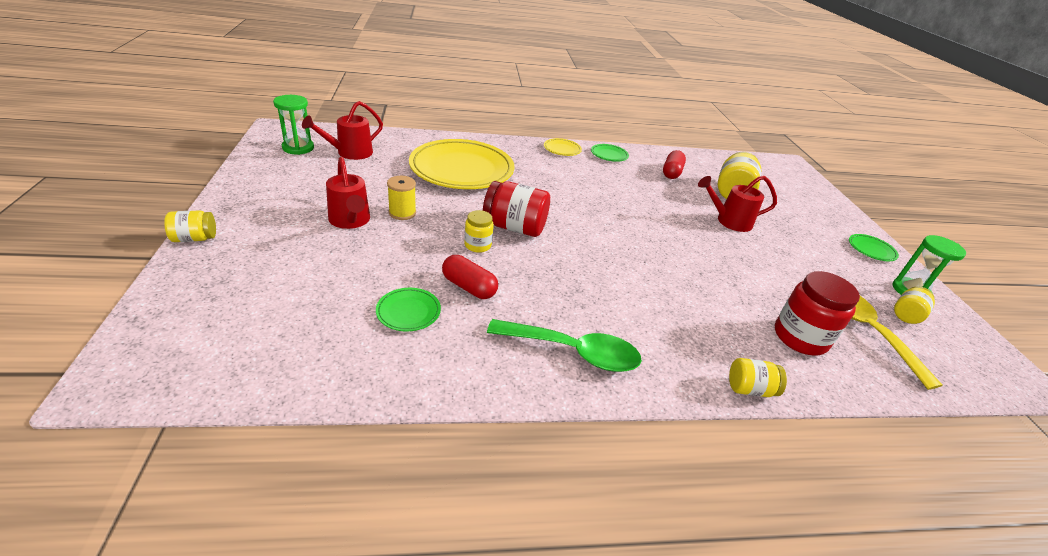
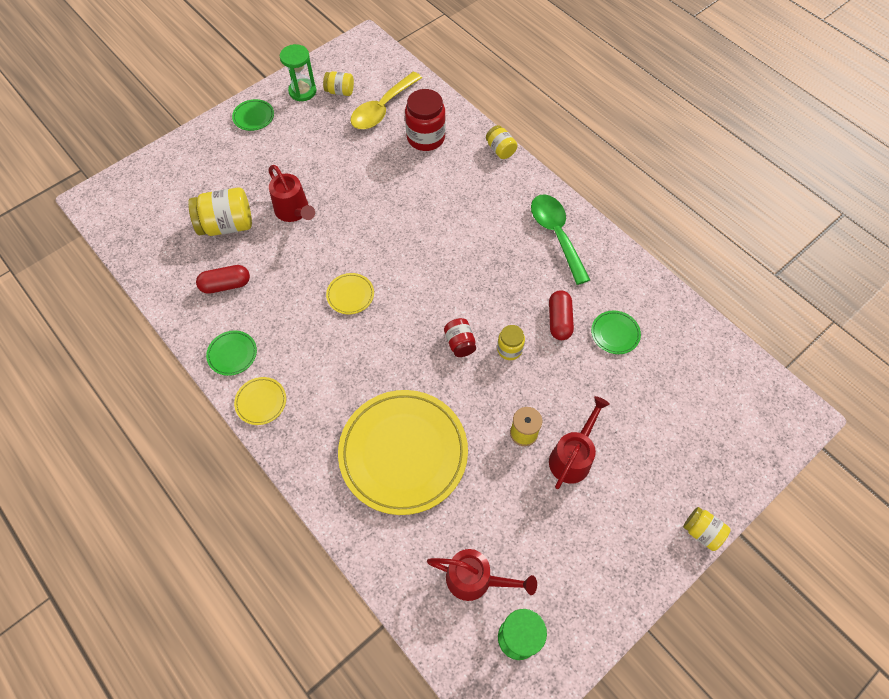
camera: 120 degrees left, 25 degrees up
red jar [483,181,550,237] -> red jar [444,318,476,357], size x0.57
none -> yellow plate [326,273,374,314]

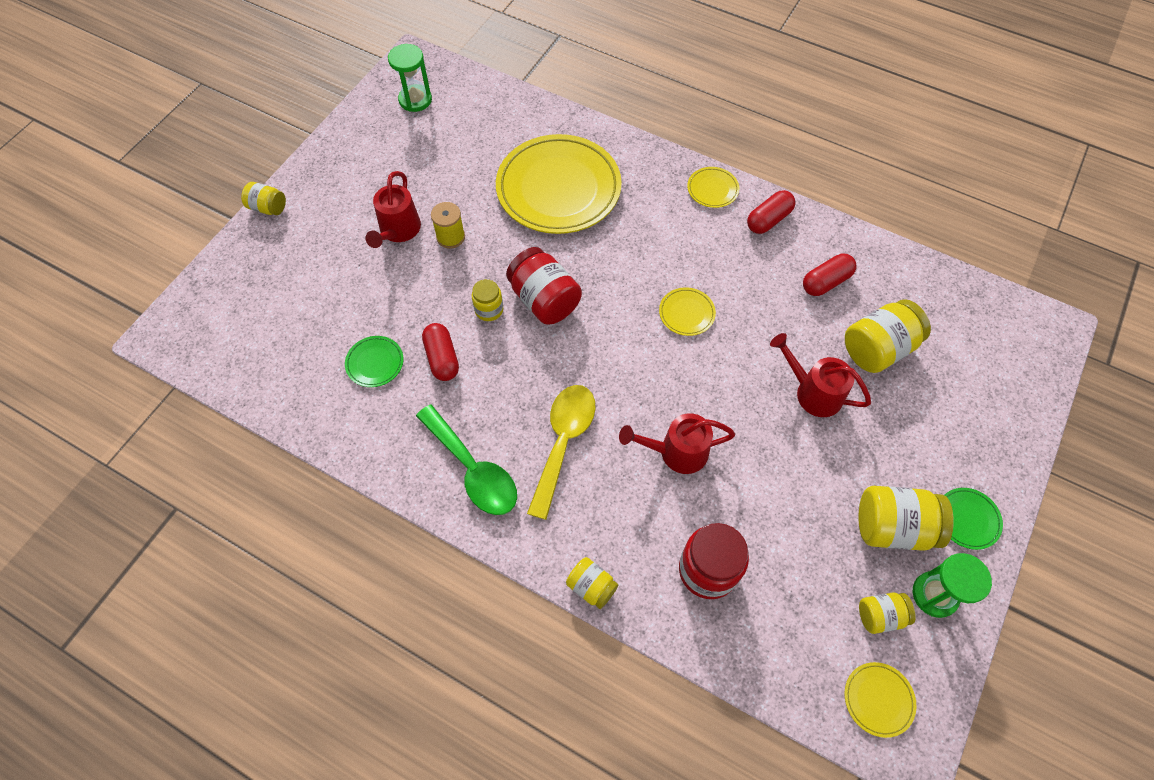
camera: 160 degrees right, 0 degrees up
green plate [206,331,257,376] -> red capsule [747,190,795,234]
yellow spoon [351,72,422,129] -> yellow spoon moved to [527,385,596,520]
red watering can [427,549,537,601] -> red watering can moved to [619,413,735,474]
red jar [444,318,476,357] -> red jar [506,247,582,325], size x1.77
none -> yellow plate [844,662,917,738]
none -> yellow jar [859,486,954,551]

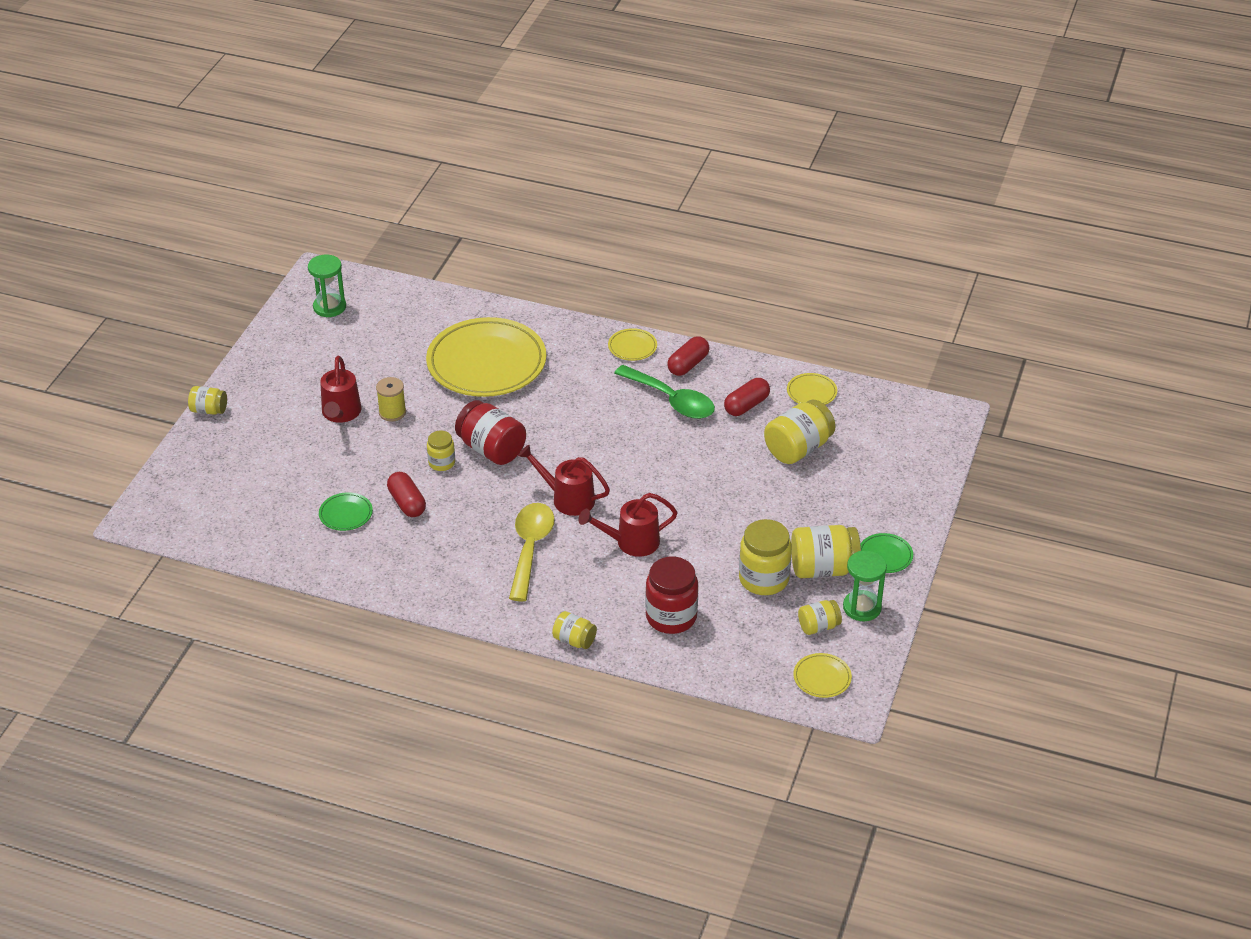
camera: 10 degrees left, 20 degrees down
green spoon [416,405,517,515] -> green spoon moved to [614,365,715,419]
yellow plate [659,287,716,336] -> yellow plate moved to [787,373,837,405]
red watering can [770,333,871,417] -> red watering can moved to [518,445,610,516]
none -> yellow jar [739,519,792,595]

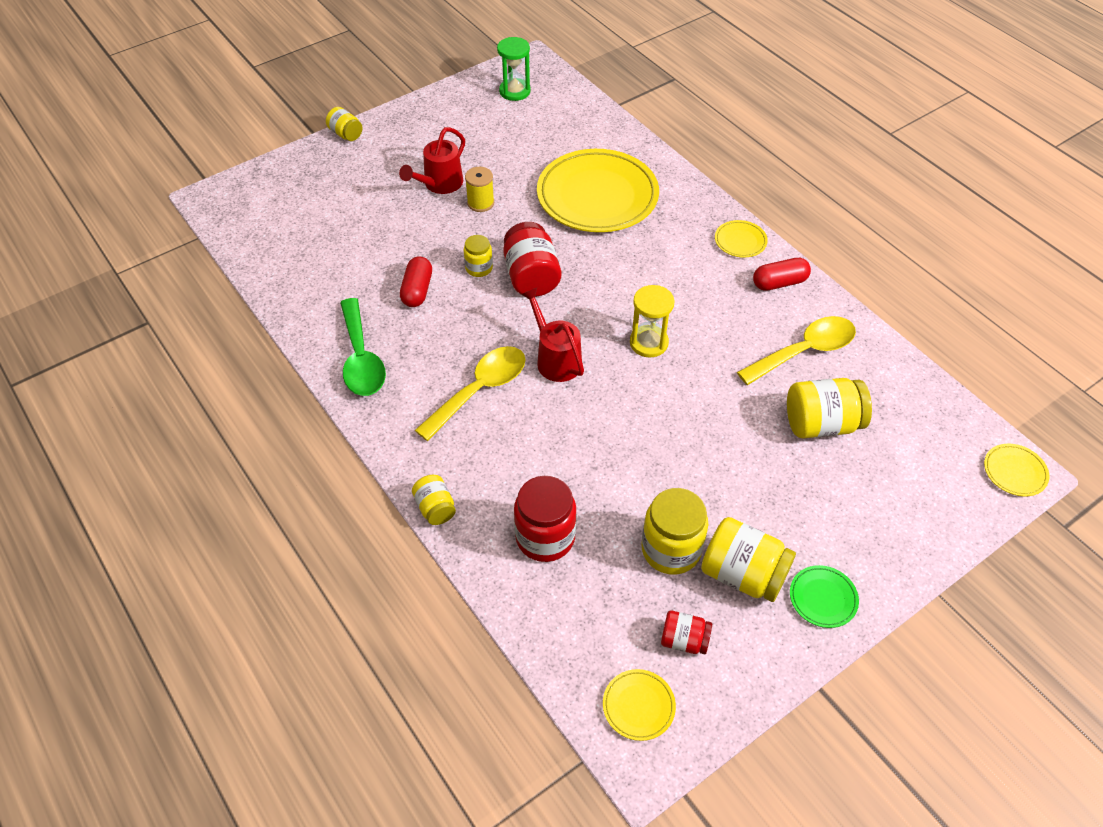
camera: 35 degrees right, 10 degrees up
green plate [319,492,373,531] -> none
red watering can [579,493,678,557] -> none
green spoon [614,365,715,419] -> green spoon moved to [340,298,386,396]
red capsule [724,378,770,416] -> yellow spoon [737,316,856,385]
yellow plate [787,373,837,405] -> yellow plate moved to [984,444,1049,497]
yellow jar [798,600,842,635] -> red jar [661,610,712,654]
green hourglass [843,550,887,621] -> none
none -> yellow hourglass [630,285,675,357]

